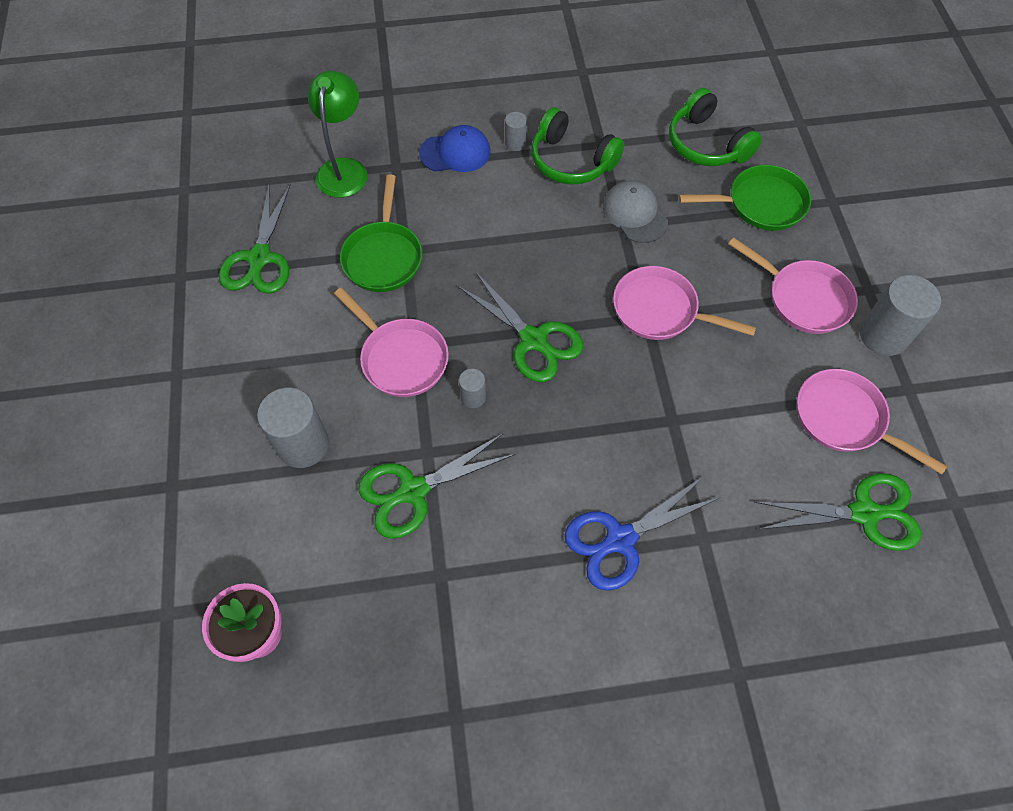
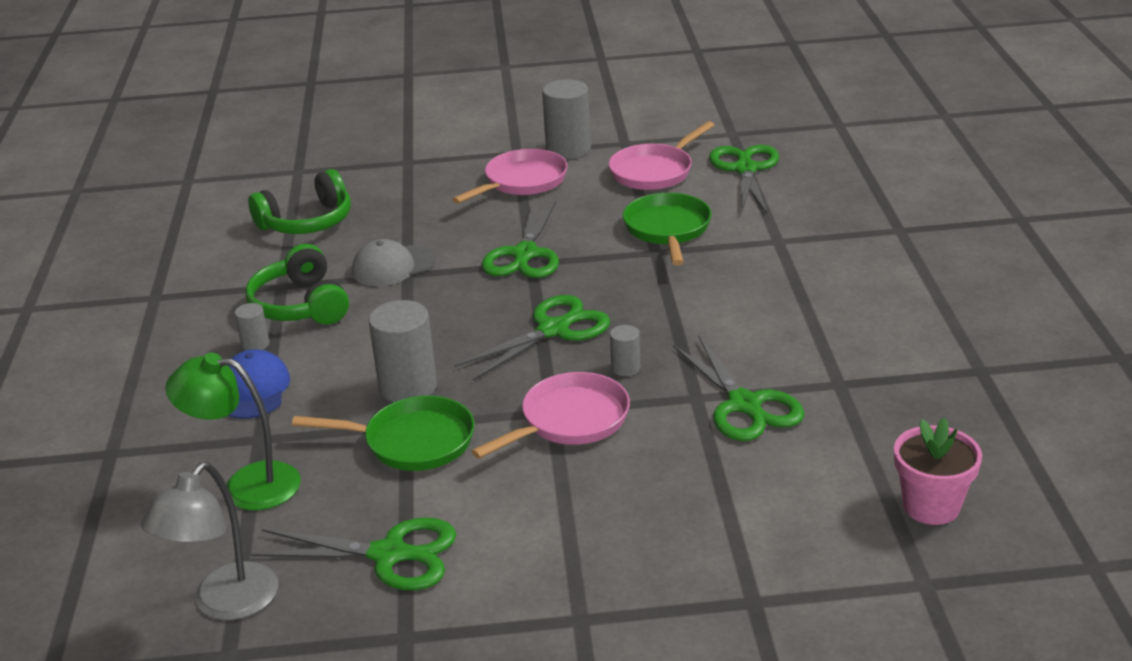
camera: 85 degrees left, 30 degrees down
grey cylinder [257,388,329,468] -> grey cylinder moved to [368,300,437,402]
green headphones [531,107,624,185] -> green headphones turned 120 degrees clockwise [245,244,349,324]
blue scissors [565,476,721,591] -> none
pink pan [613,266,756,340] -> green scissors [482,201,559,278]
green pan [679,165,811,231] -> green pan moved to [623,193,711,266]
none -> grey lamp [141,462,278,620]

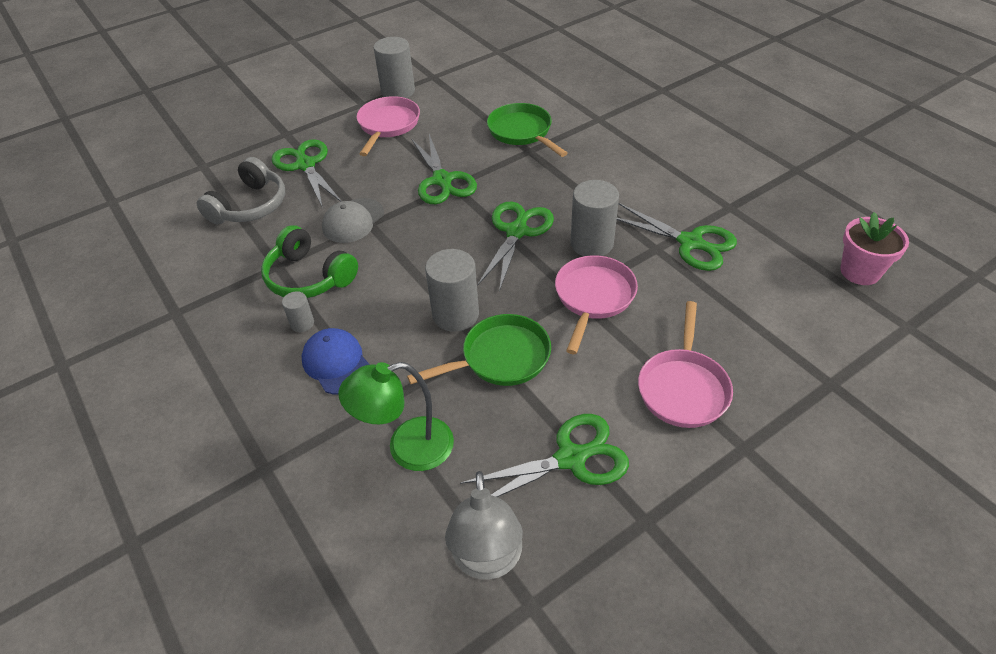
camera: 30 degrees left, 15 degrees up
green headphones [248,169,351,234] -> grey headphones [197,157,285,224]
pink pan [609,121,714,190] -> pink pan moved to [638,301,733,428]
grey cylinder [610,325,640,376] -> grey cylinder [570,180,619,256], size x1.98
green scissors [709,145,779,214] -> green scissors moved to [272,139,342,208]

